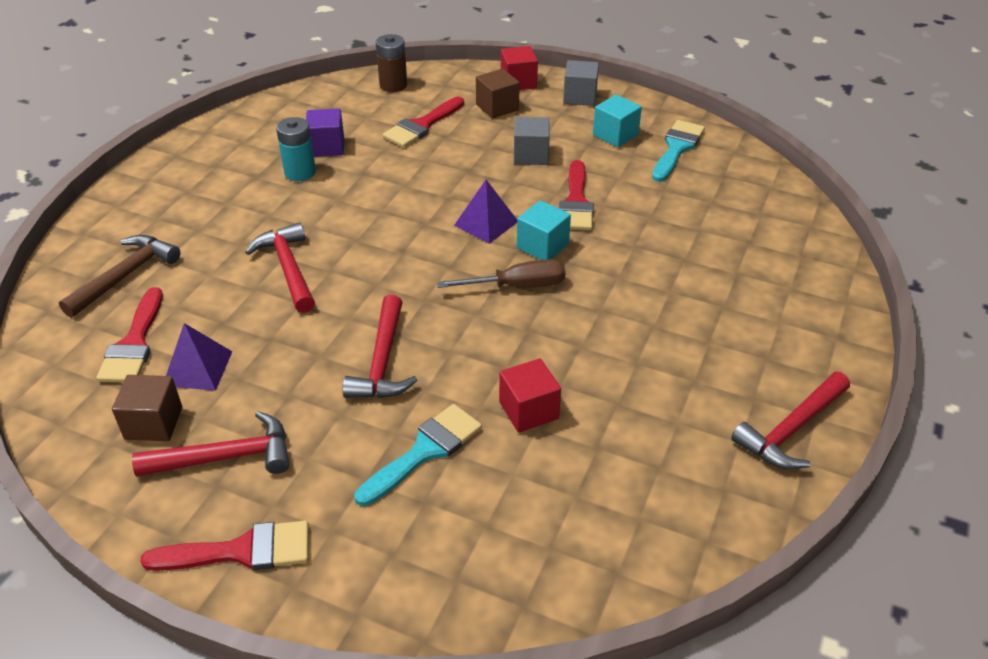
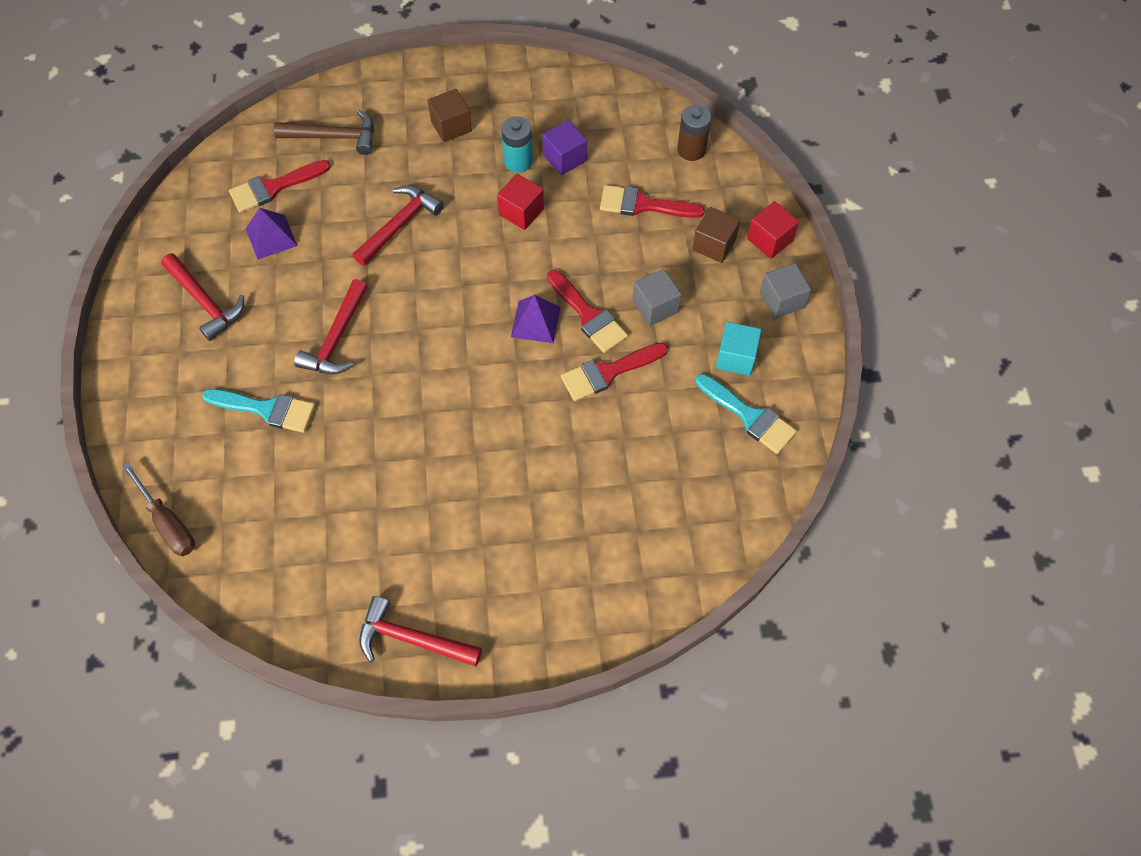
camera: 60 degrees right, 20 degrees up
brown cube [112,375,182,441] -> brown cube moved to [428,89,472,142]
red brush [140,521,309,571] -> red brush moved to [547,270,628,353]
red hammer [343,295,418,398] -> red hammer turned 45 degrees counterclockwise [294,279,368,374]
brown screwdriver [437,259,566,288] -> brown screwdriver moved to [122,463,195,556]
red cube [499,358,561,433] -> red cube moved to [497,174,544,230]
turquoise cube [517,200,571,260] -> none
turquoise brush [652,120,705,182] -> turquoise brush turned 45 degrees clockwise [695,374,797,454]

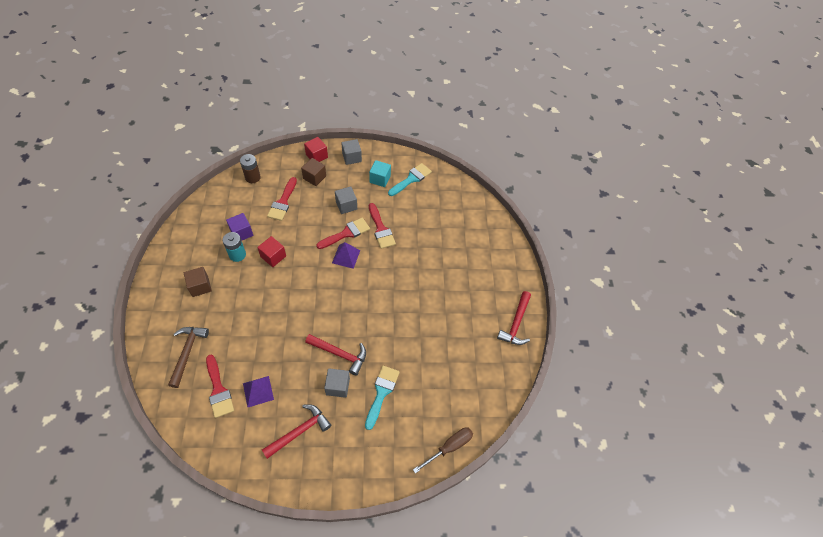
camera: 90 degrees left, 5 degrees down
red hammer [353,185,444,266] -> none
none -> grey cube [324,368,350,398]

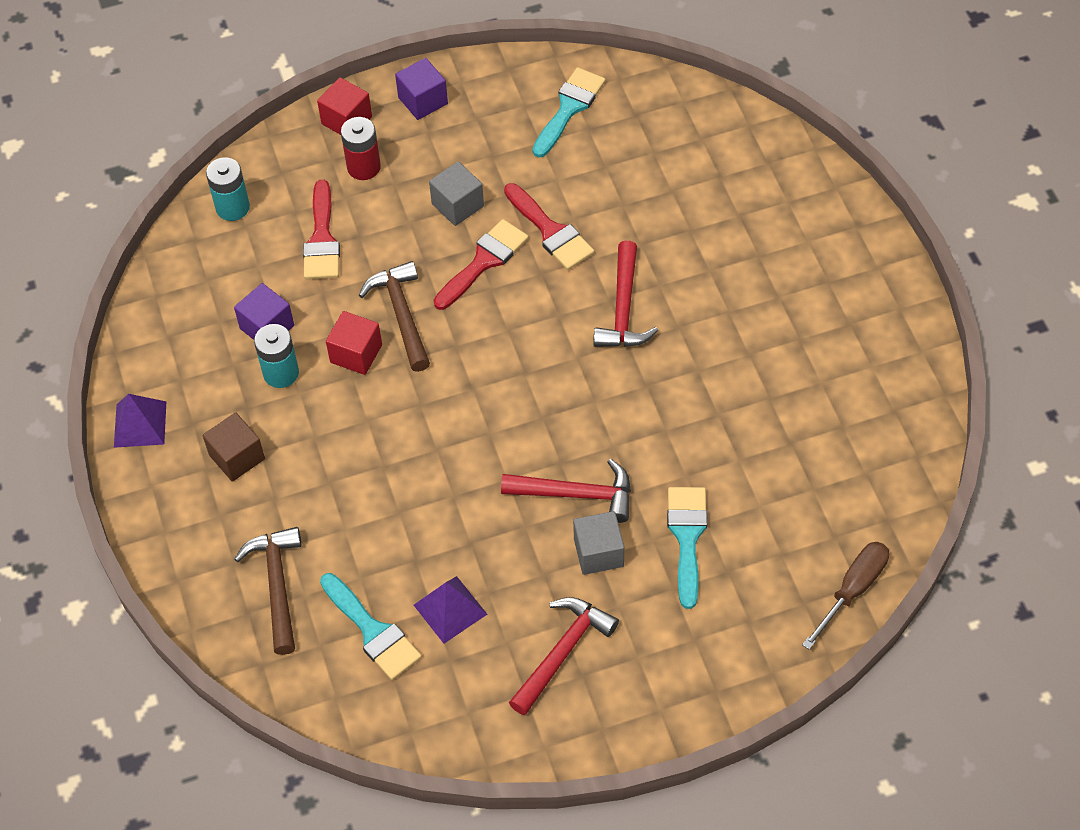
camera: 10 degrees left, 0 degrees up
red brush [206,355,234,418] -> turquoise brush [320,573,422,680]
brown battery [240,154,261,183] -> turquoise battery [206,158,250,221]
brown cube [301,158,326,186] -> red battery [341,117,381,180]
purple pyramid [332,242,360,269] -> purple pyramid moved to [114,394,166,448]
grey cube [341,139,362,165] -> purple cube [395,58,448,120]
turquoise cube [369,160,391,187] -> none
red hammer [497,291,531,345] -> red hammer moved to [593,241,658,347]
none -> brown hammer [359,261,430,372]

